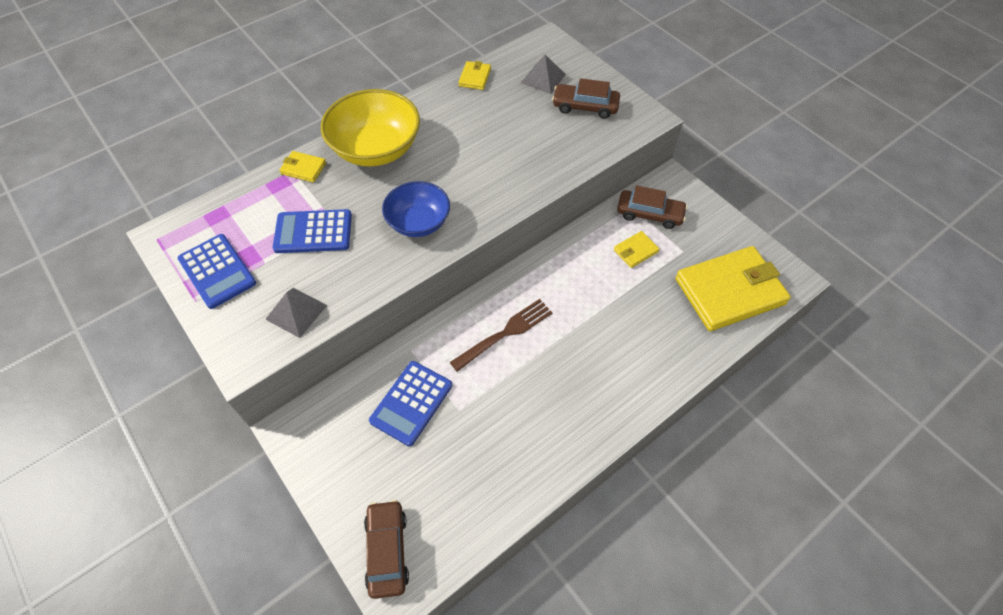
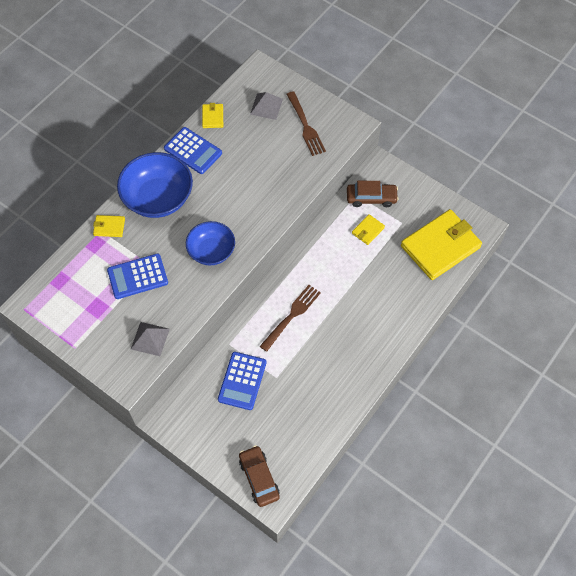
camera: 15 degrees left, 5 degrees up
blue calculator [178,234,256,309] -> blue calculator moved to [164,127,222,174]
yellow bowl [321,89,420,167] -> blue bowl [117,152,193,218]
brown car [552,78,620,119] -> brown fork [287,91,326,156]

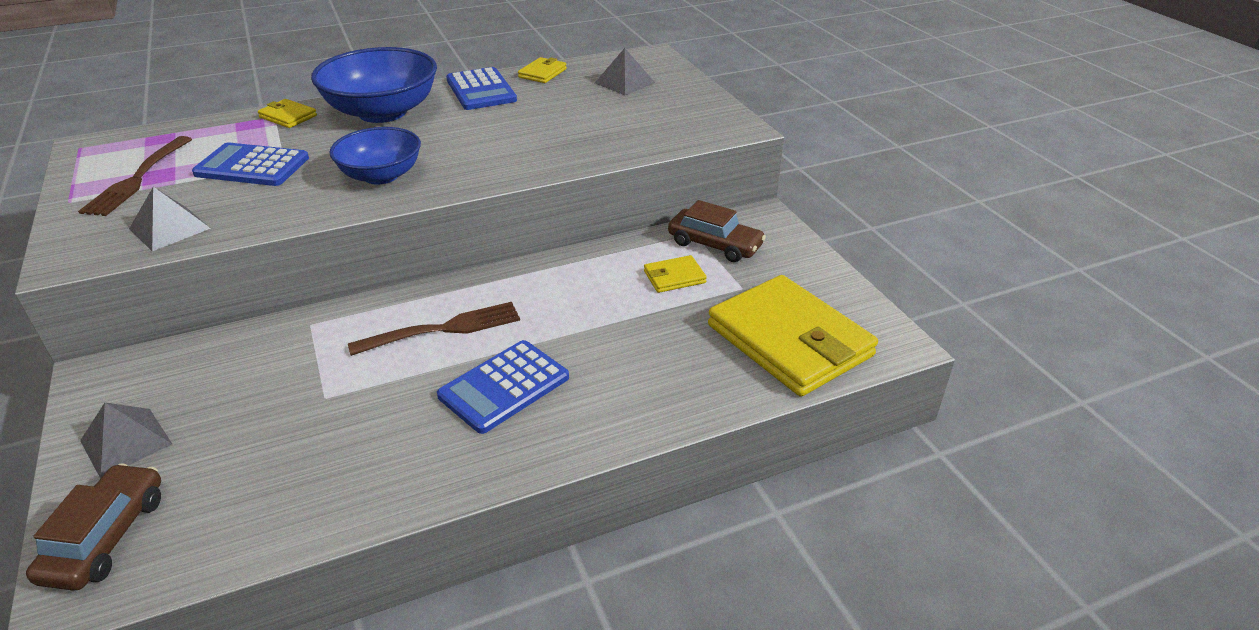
camera: 30 degrees right, 25 degrees down
blue calculator [218,352,267,410] -> blue calculator moved to [437,340,569,434]
brown fork [287,91,326,156] -> brown fork moved to [78,136,192,216]
yellow wallet [401,209,482,280] -> yellow wallet turned 60 degrees clockwise [708,275,878,397]
none -> grey pyramid [80,402,172,479]

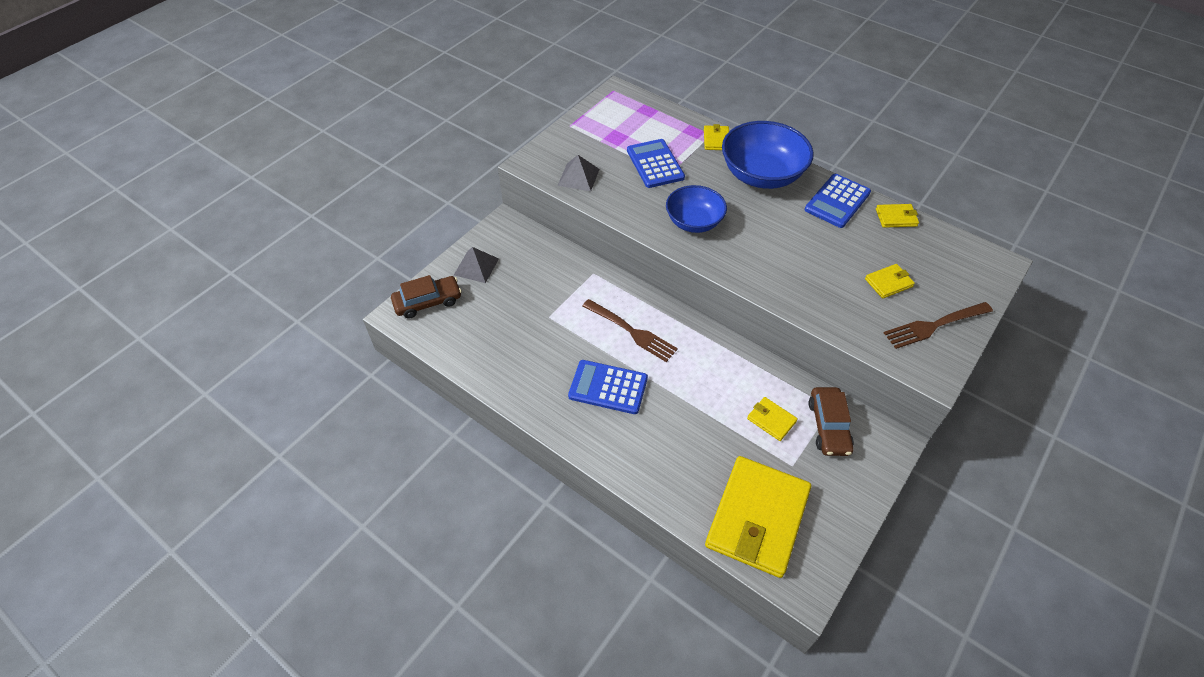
camera: 60 degrees right, 15 degrees up
brown fork [78,136,192,216] -> brown fork moved to [884,302,993,349]
grey pyramid [595,48,655,95] -> none
none -> yellow wallet [865,264,915,299]

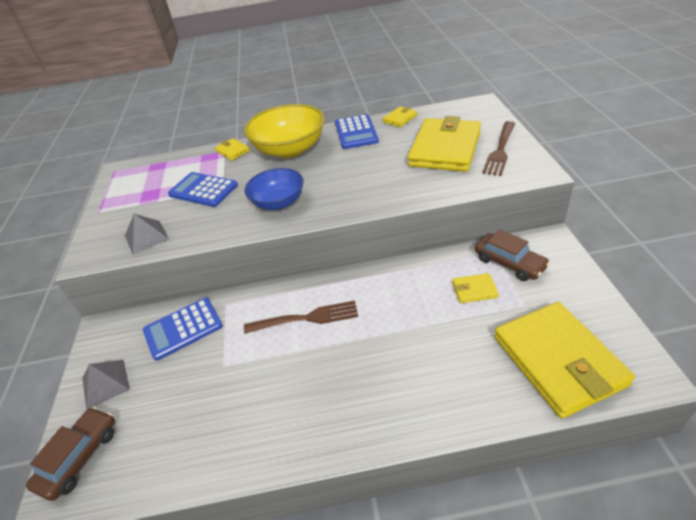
camera: 40 degrees left, 10 degrees down
blue calculator [568,360,648,414] -> blue calculator moved to [143,298,223,361]
blue bowl [722,121,814,189] -> yellow bowl [244,104,325,158]
yellow wallet [865,264,915,299] -> yellow wallet [408,116,481,172], size x2.35

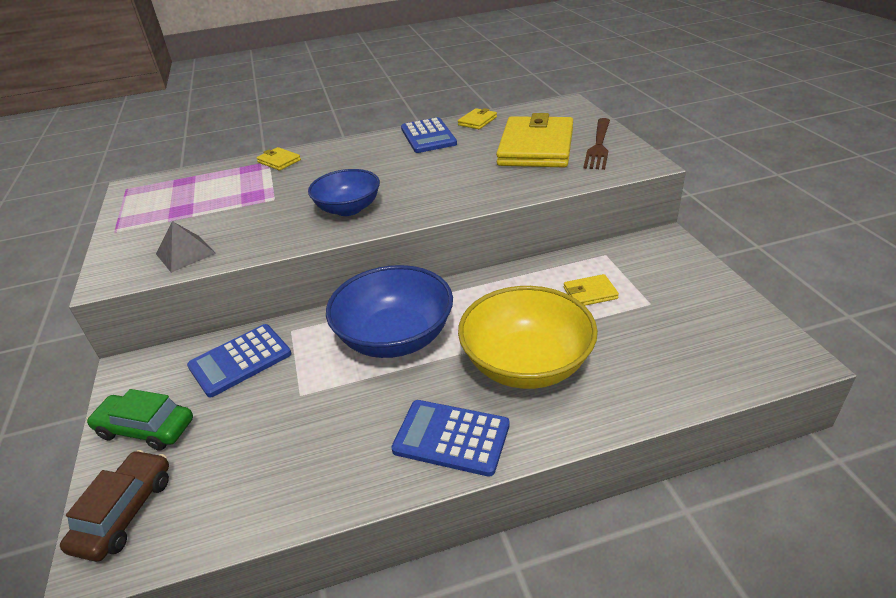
camera: 10 degrees left, 5 degrees down
grey pyramid [82,360,130,410] -> green car [87,389,193,451]
blue calculator [168,172,238,207] -> blue calculator moved to [391,400,510,477]
yellow bowl [244,104,325,158] -> yellow bowl moved to [458,286,598,389]
brown fork [244,301,358,334] -> blue bowl [326,265,453,358]
brown car [475,229,550,281] -> none
yellow wallet [494,302,635,419] -> none

